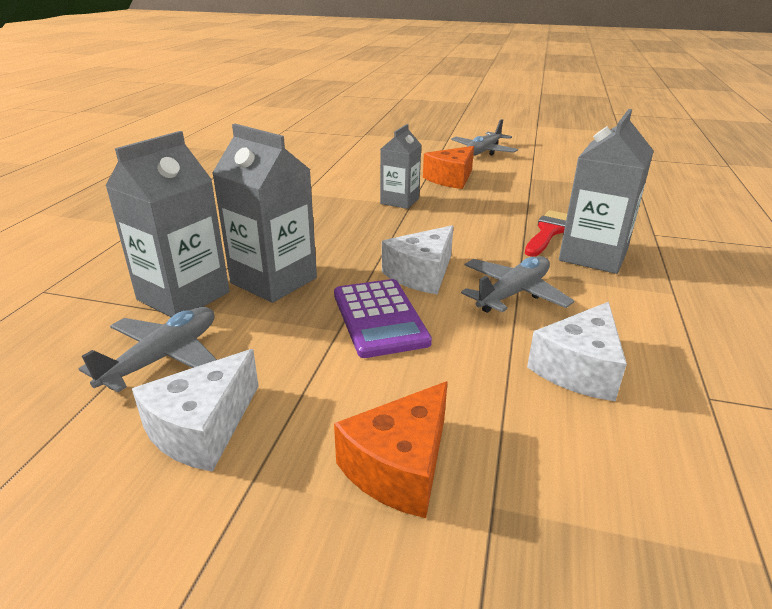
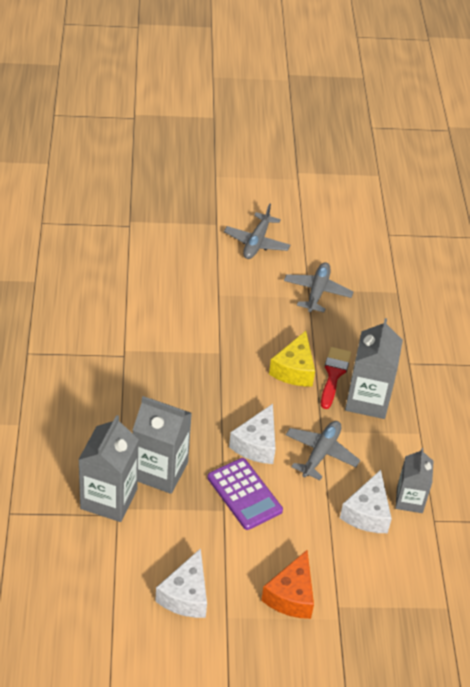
camera: 20 degrees left, 15 degrees up
grey plane [79,307,217,393] -> grey plane moved to [284,262,354,312]
grey carton [380,124,421,209] -> grey carton moved to [395,448,434,513]
orange cheese [423,146,474,189] -> none
none -> yellow cheese [269,331,315,386]

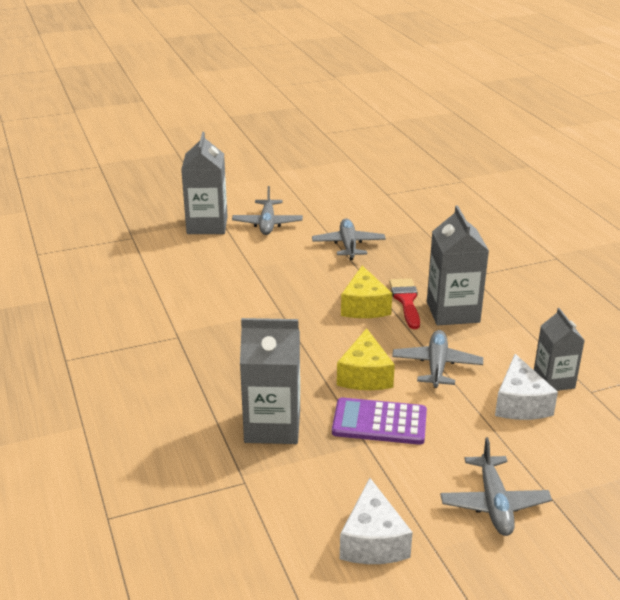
camera: 15 degrees left, 15 degrees down
grey carton [78,415,139,522] -> grey carton moved to [181,132,228,234]
purple calculator [207,458,283,530] -> purple calculator turned 150 degrees clockwise [332,397,427,445]
white cheese [229,404,275,464] -> yellow cheese [337,328,395,390]
orange cheese [261,550,314,619] -> grey plane [440,437,552,536]

